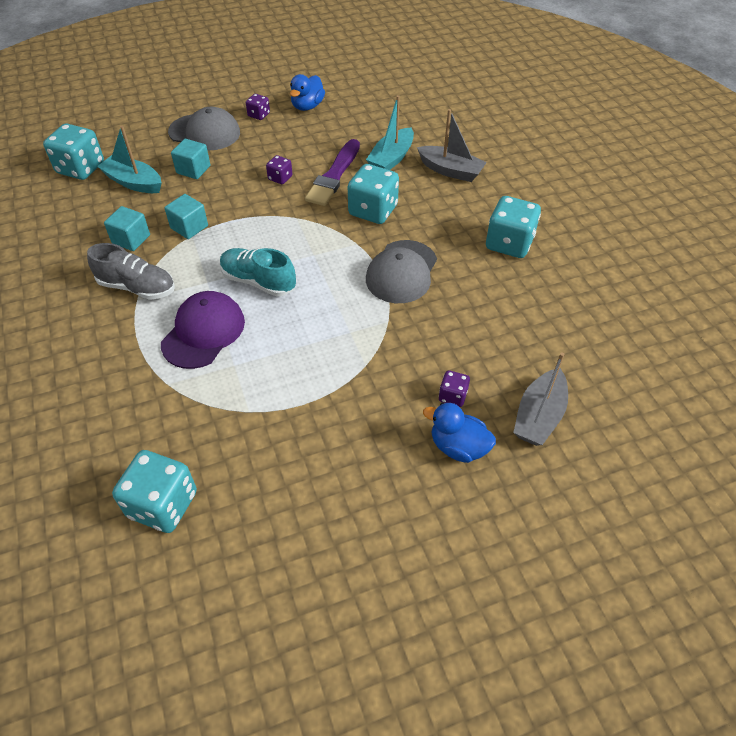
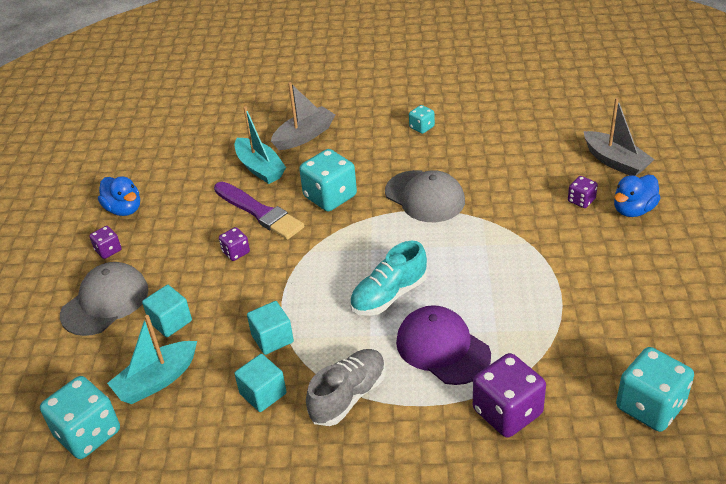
camera: 65 degrees left, 10 degrees down
turquoise dice [486,196,541,258] -> turquoise dice [409,105,435,134], size x0.51
none -> purple dice [473,353,546,438]

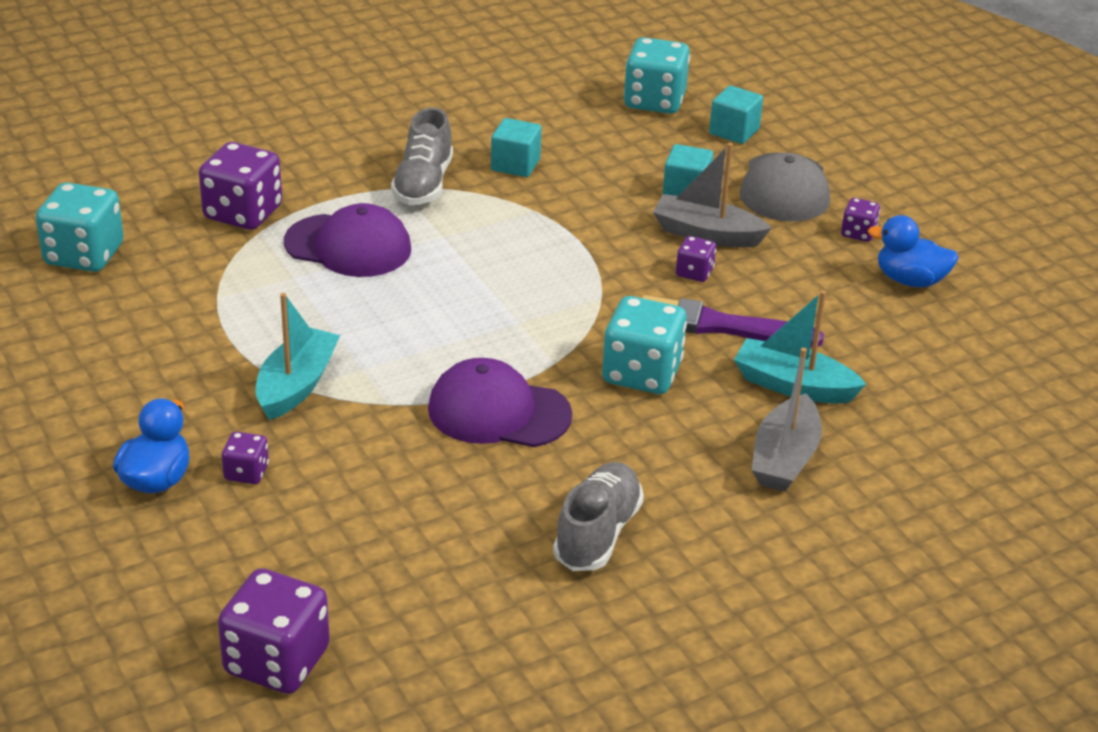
camera: 145 degrees right, 5 degrees down
turquoise boat [107,315,197,404] -> turquoise boat moved to [256,293,340,420]
turquoise cube [247,301,294,355] -> turquoise cube moved to [709,85,763,144]
turquoise shoe [350,241,427,316] -> none
grey cap [385,170,465,222] -> purple cap [428,358,572,447]
turquoise dice [409,105,435,134] -> grey shoe [553,462,644,571]
grey boat [584,98,654,176] -> grey boat moved to [653,143,771,247]
none -> purple dice [218,568,330,694]

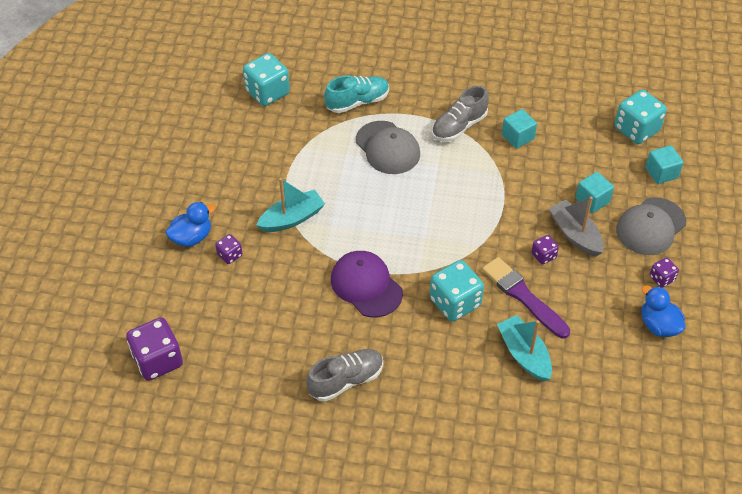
camera: 40 degrees right, 15 degrees up
purple dice [199,142,282,230] -> turquoise shoe [324,75,389,113]
purple cap [284,203,411,277] -> grey cap [356,121,420,174]
grey boat [752,348,822,492] -> none

